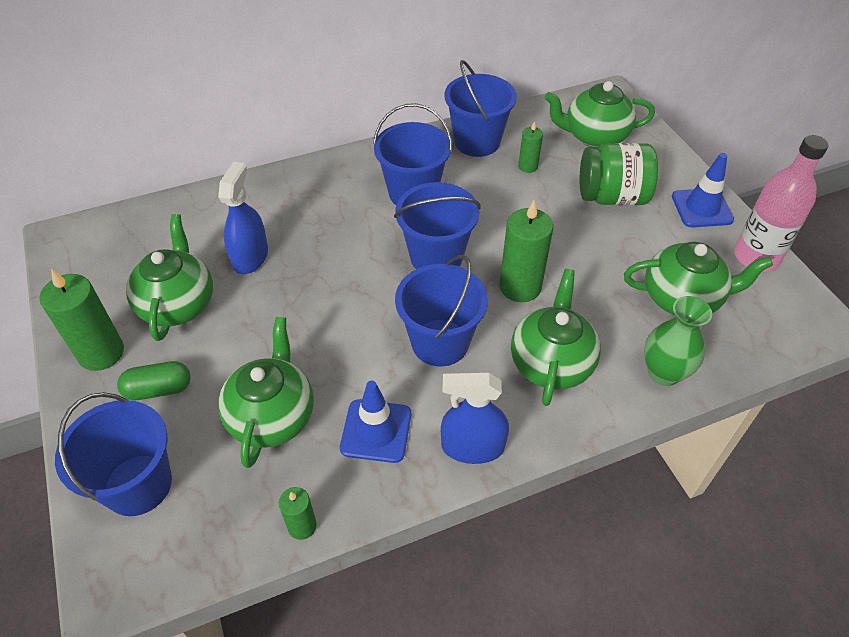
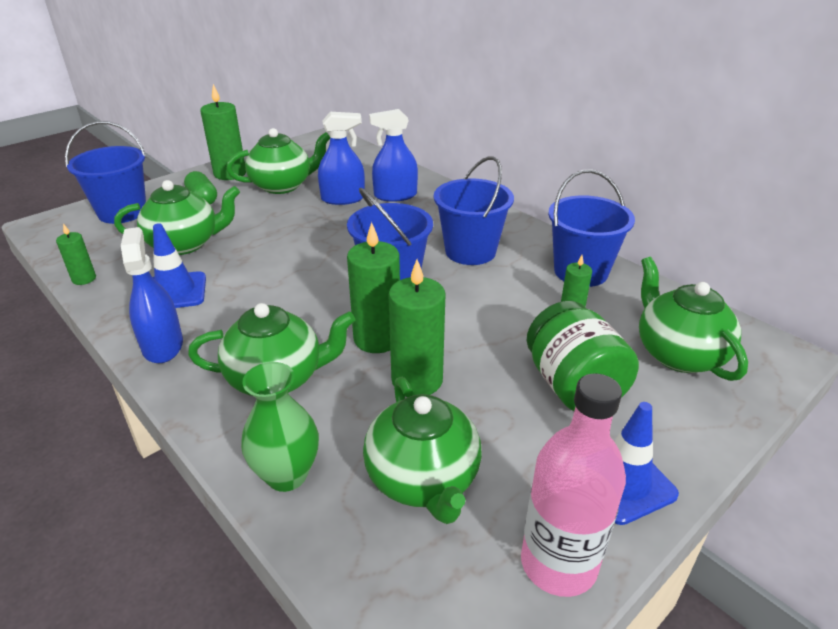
camera: 70 degrees right, 15 degrees down
blue bucket [395,255,488,366] -> none
none -> blue spray bottle [369,109,418,202]
none -> green candle [389,260,446,396]

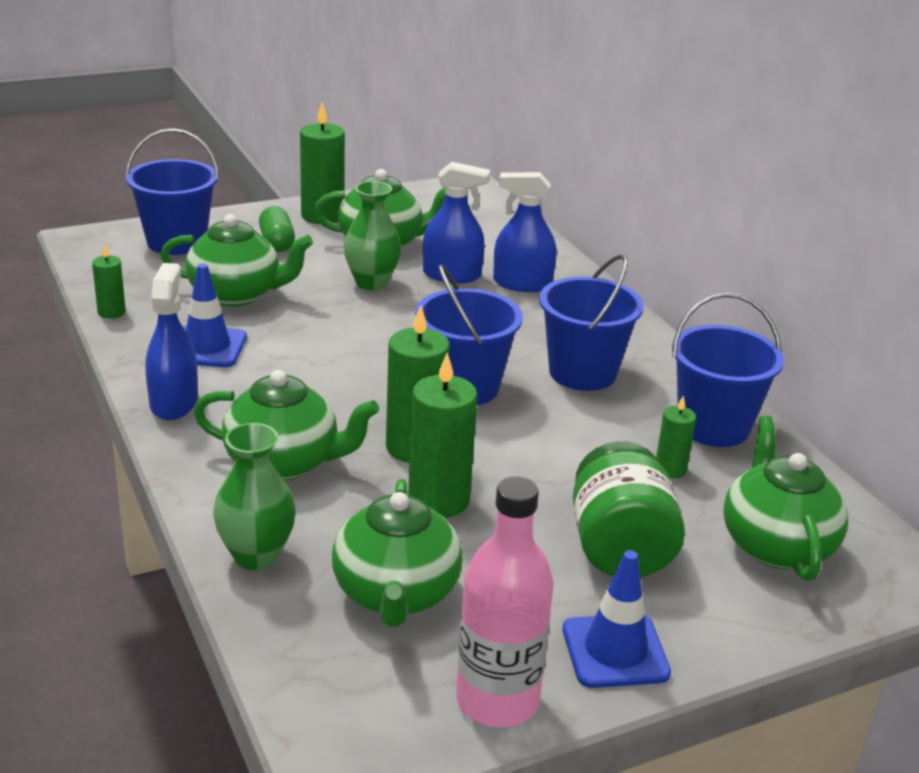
camera: 15 degrees right, 5 degrees down
none -> green vase [344,181,401,290]

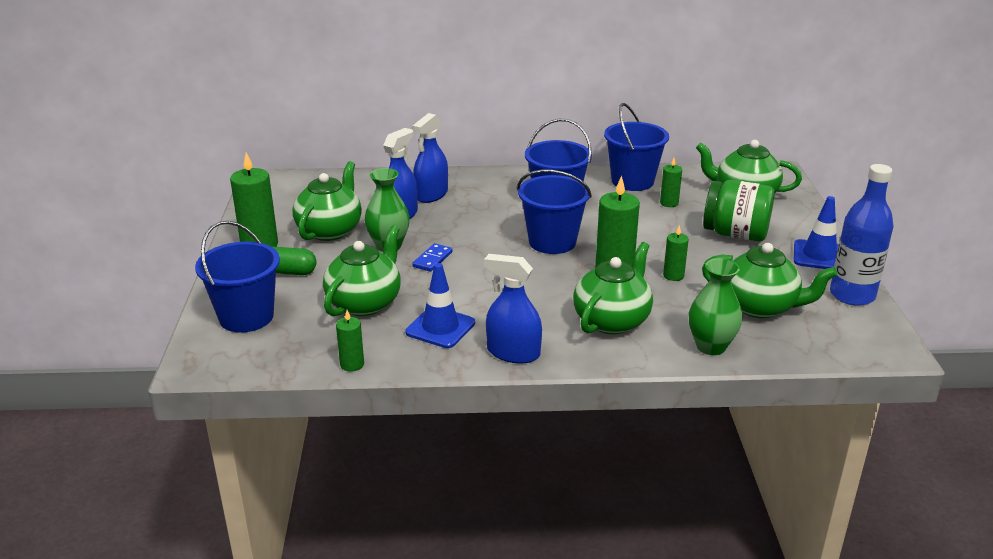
camera: 65 degrees left, 0 degrees up
green candle [408,353,477,518] -> green candle [663,225,689,281], size x0.54
pink bottle [456,477,554,727] -> blue bottle [830,164,893,306]
none -> blue domino [412,243,453,272]

